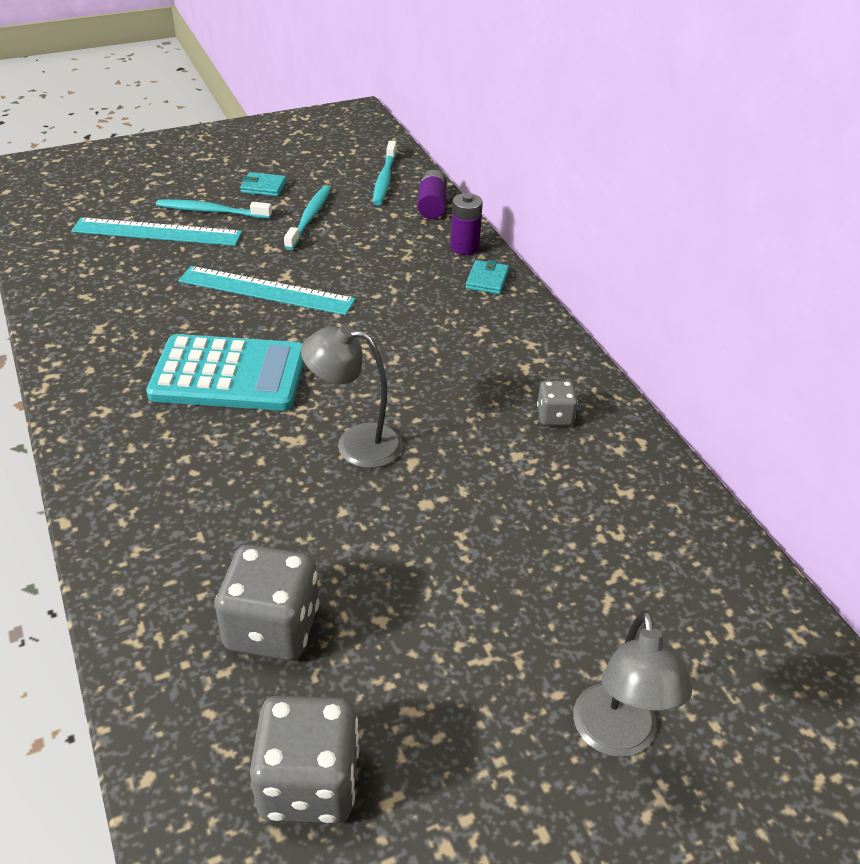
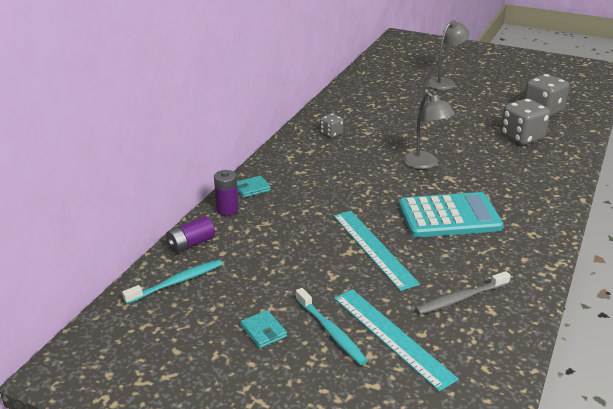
camera: 130 degrees left, 10 degrees down
turquoise calculator [146,334,304,411] -> turquoise calculator turned 120 degrees clockwise [399,192,504,238]
turquoise toothbrush [284,186,331,250] -> none
none -> grey toothbrush [416,271,511,315]

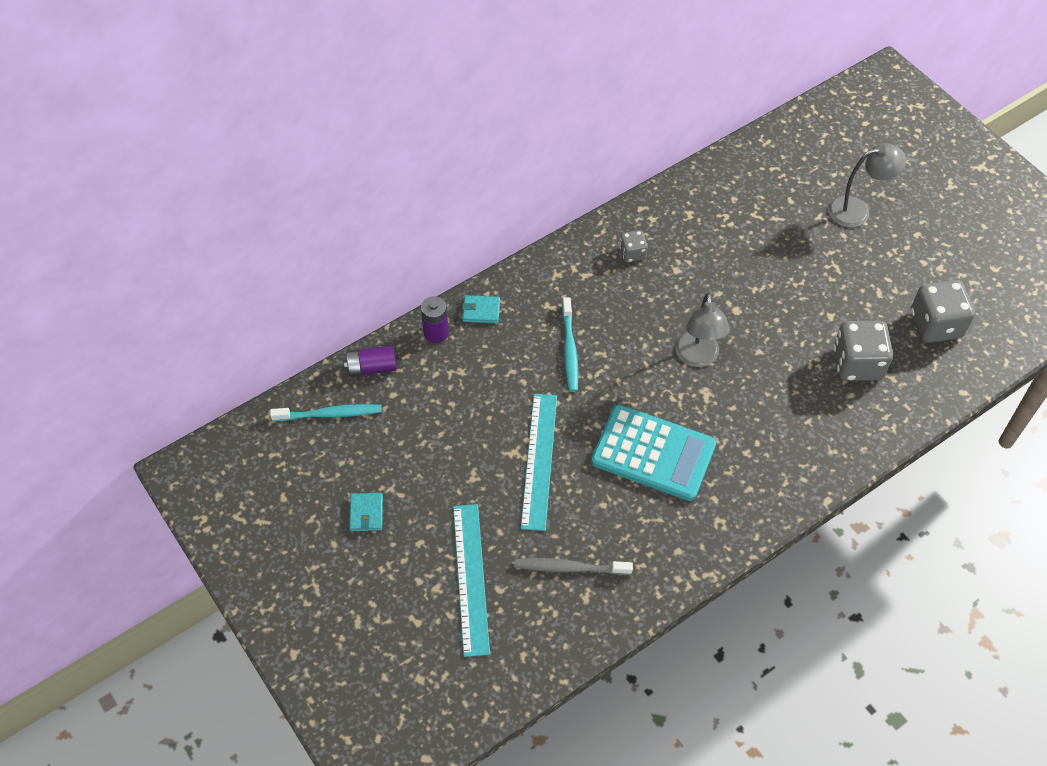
camera: 30 degrees right, 25 degrees up
turquoise toothbrush [296,288,368,365] -> turquoise toothbrush moved to [562,297,578,392]

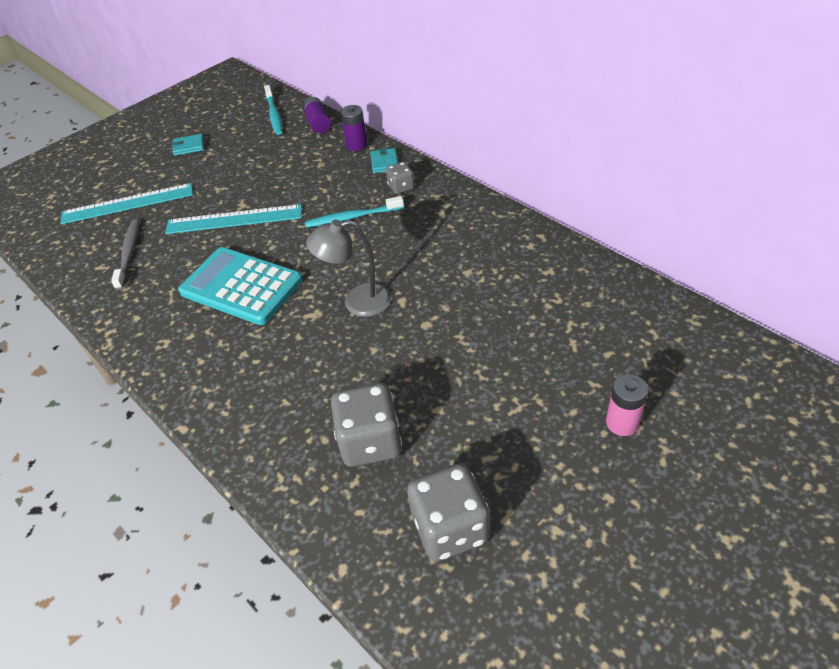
camera: 85 degrees right, 10 degrees down
turquoise calculator [591,405,716,501] -> turquoise calculator turned 105 degrees clockwise [178,247,303,325]
grey dice [619,230,648,262] -> grey dice moved to [386,162,414,194]
grey lamp [828,143,906,228] -> pink battery [606,374,648,436]

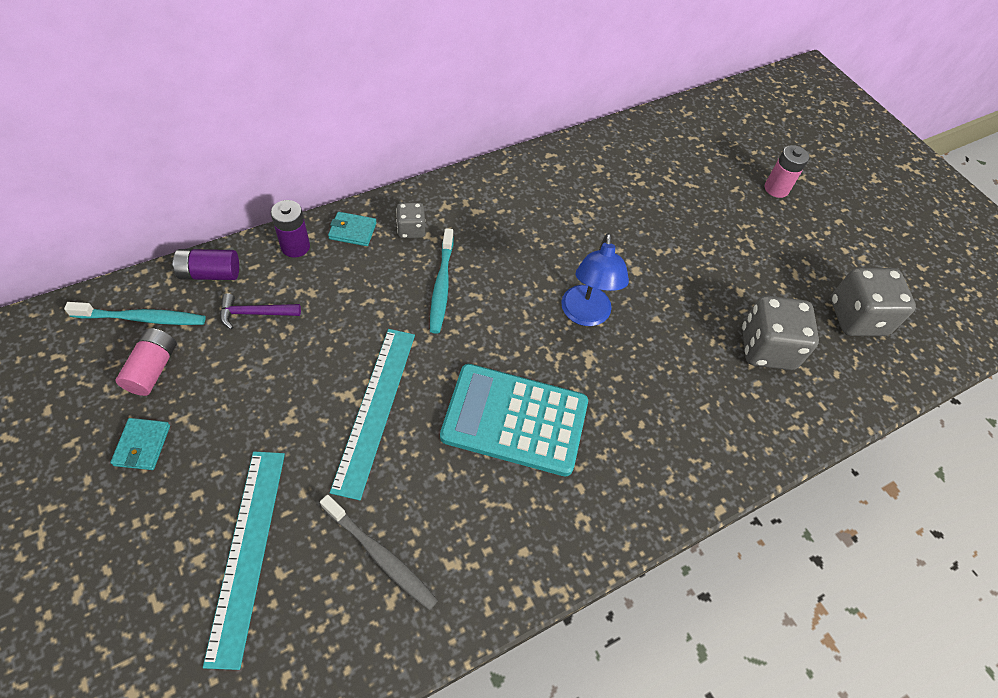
camera: 85 degrees left, 10 degrees up
grey toothbrush [111,219,139,290] -> grey toothbrush turned 150 degrees counterclockwise [320,495,438,610]
turquoise calculator [178,247,303,325] -> turquoise calculator turned 60 degrees clockwise [440,364,588,476]
grey lamp [306,220,391,317] -> blue lamp [561,233,629,326]
none -> pink battery [116,328,177,396]
none -> purple hammer [220,293,301,329]

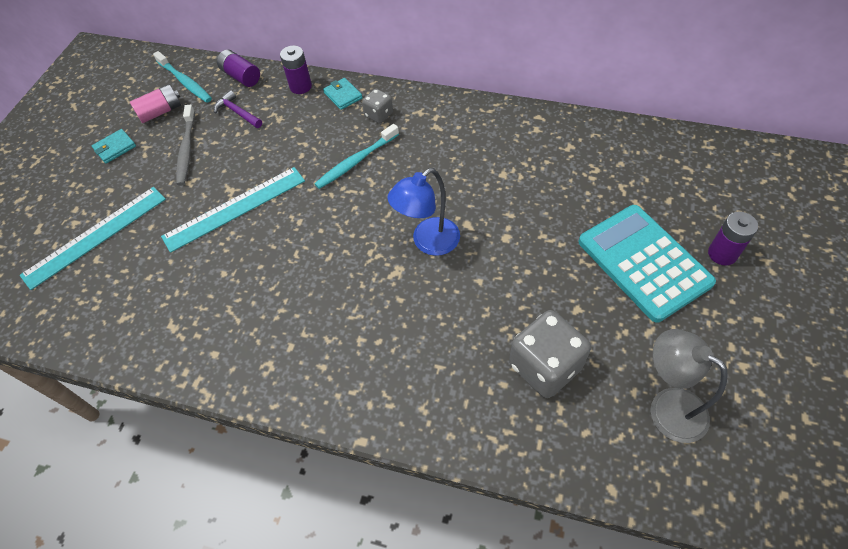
camera: 55 degrees right, 0 degrees up
grey toothbrush [320,495,438,610] -> grey toothbrush moved to [176,104,195,186]
turquoise calculator [440,364,588,476] -> turquoise calculator moved to [578,205,716,322]
pink battery [765,145,809,198] -> purple battery [708,212,758,266]
grey dice [831,268,916,336] -> grey lamp [651,329,728,443]

